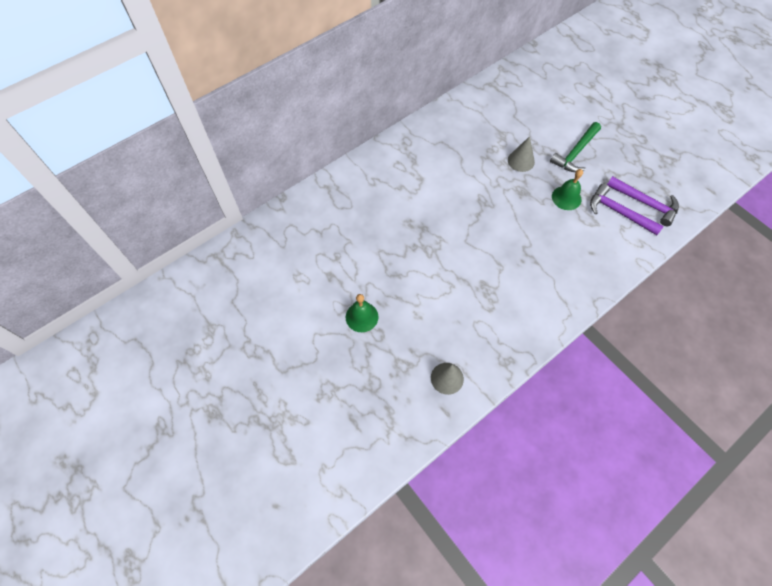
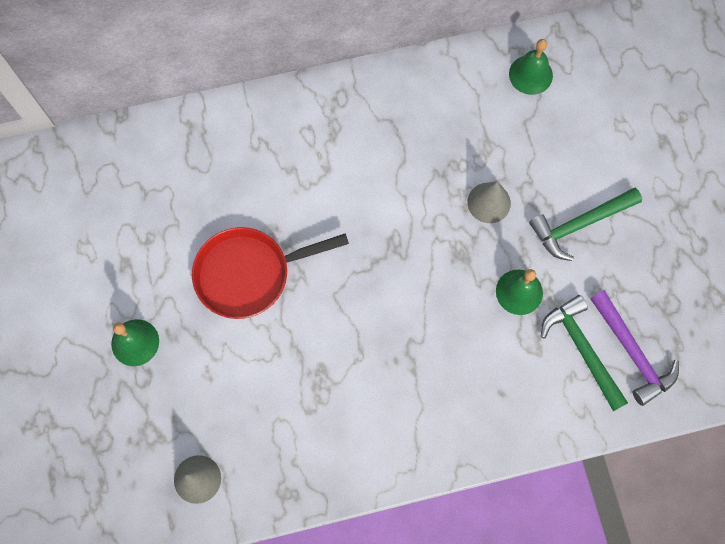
camera: 25 degrees right, 10 degrees up
purple hammer [590,184,663,235] -> green hammer [541,295,628,411]
none -> red pan [192,227,349,319]
none -> green bell [509,39,553,95]

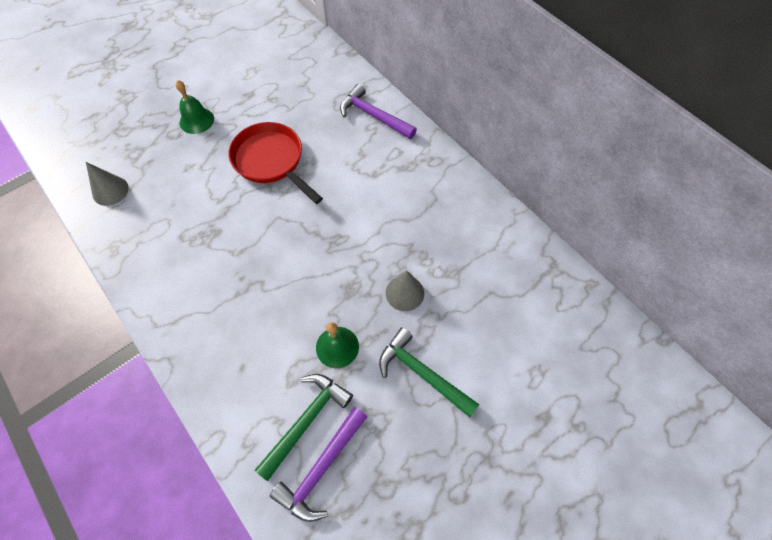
camera: 65 degrees right, 10 degrees down
green bell [509,39,553,95] -> none
none -> purple hammer [340,84,417,139]

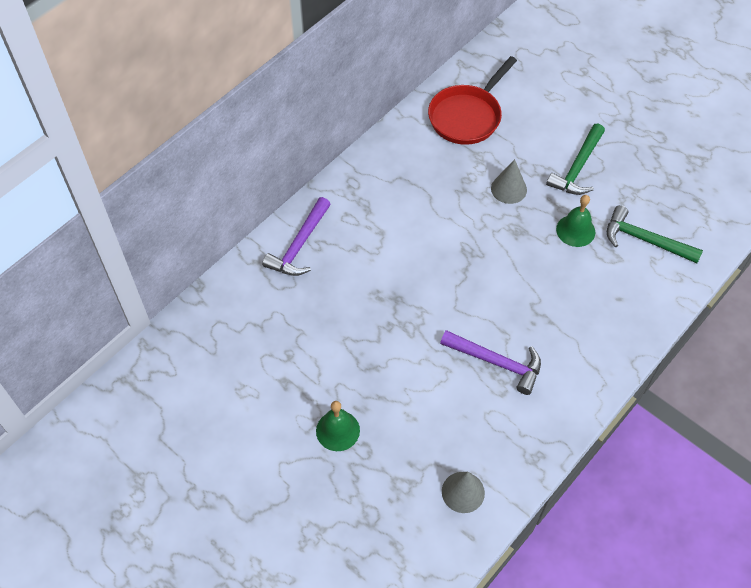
camera: 100 degrees left, 5 degrees down
red pan [229,122,323,204] -> red pan moved to [428,56,517,145]
purple hammer [270,407,368,522] -> purple hammer moved to [440,330,541,395]

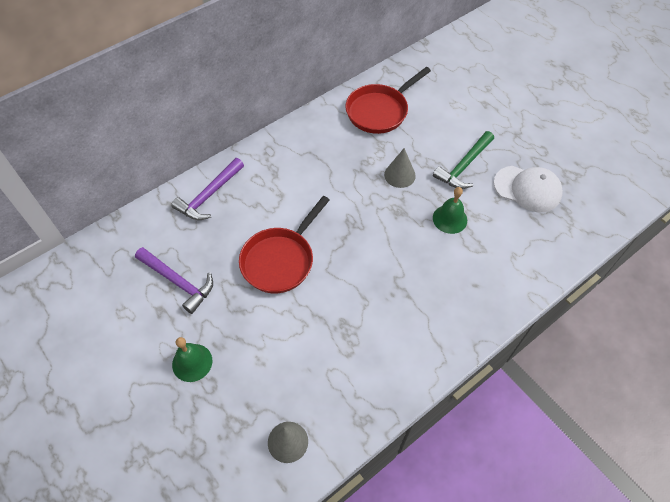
camera: 10 degrees right, 0 degrees up
purple hammer [440,330,541,395] -> purple hammer moved to [135,247,213,314]
green hammer [607,205,703,263] -> none
none -> red pan [239,196,330,293]
none -> white cap [494,166,563,212]

